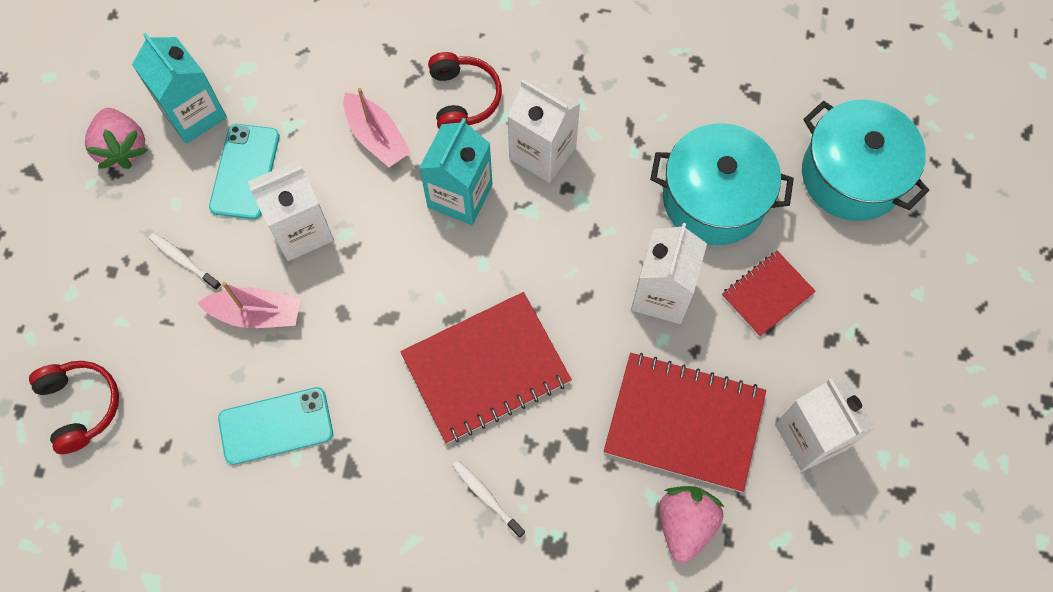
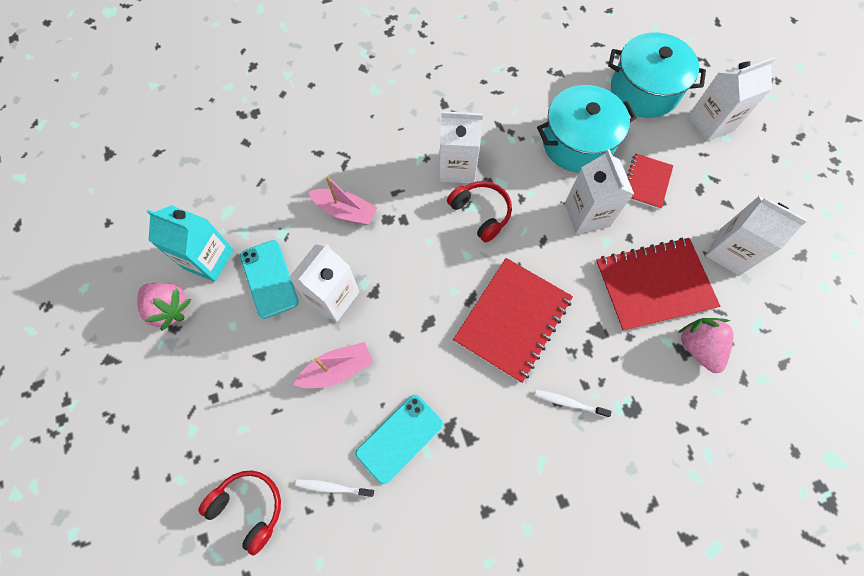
camera: 30 degrees left, 0 degrees up
white toothbrush [149,233,221,291] -> white toothbrush moved to [295,479,374,497]
turquoise carton [419,118,493,225] -> none
red headphones [428,52,502,129] -> red headphones moved to [447,181,512,243]
none -> white carton [688,57,775,142]

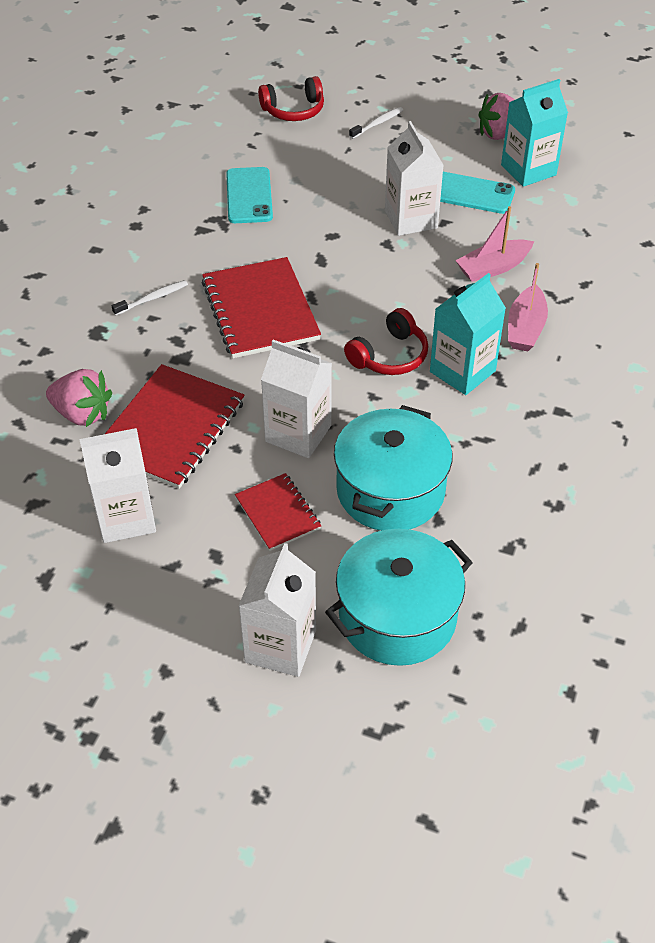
camera: 130 degrees right, 20 degrees down
pink boat [293,342,373,388] -> pink boat moved to [508,263,548,351]
white toothbrush [295,479,374,497] -> white toothbrush moved to [349,107,403,139]
white carton [439,111,483,183] -> turquoise carton [430,273,506,395]
red headphones [447,181,512,243] -> red headphones turned 45 degrees counterclockwise [344,308,428,375]

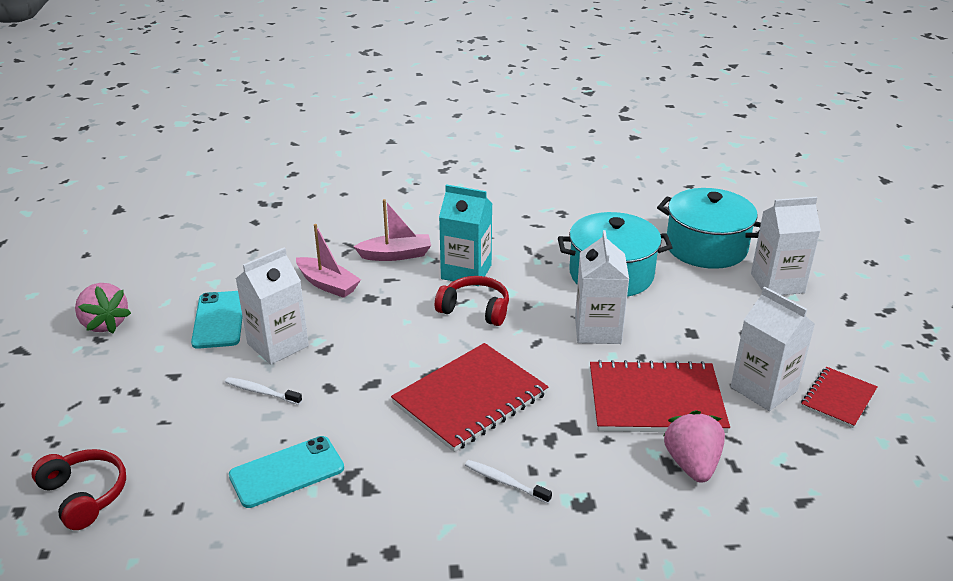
camera: 115 degrees left, 15 degrees down
red notebook [235,473,321,551] -> red notebook moved to [801,367,878,428]
white toothbrush [349,107,403,139] -> white toothbrush moved to [225,377,302,405]
turquoise carton [501,79,568,187] -> none

